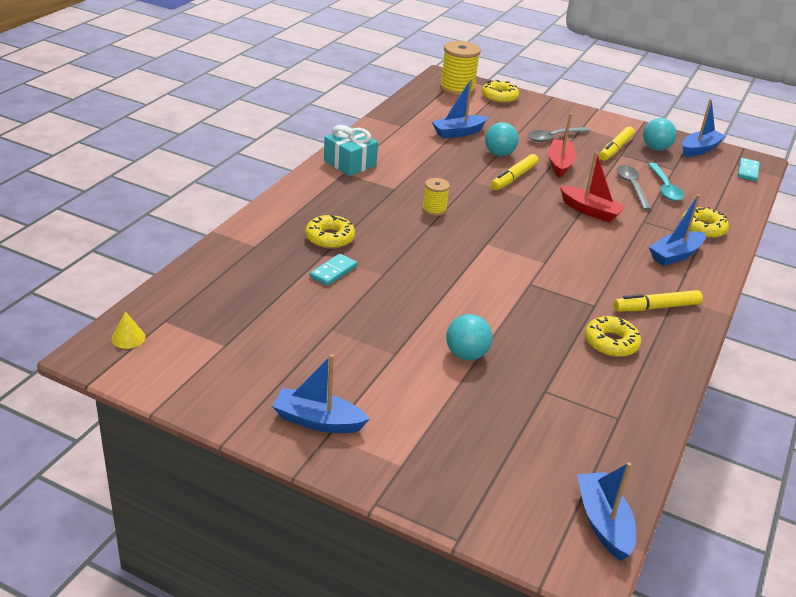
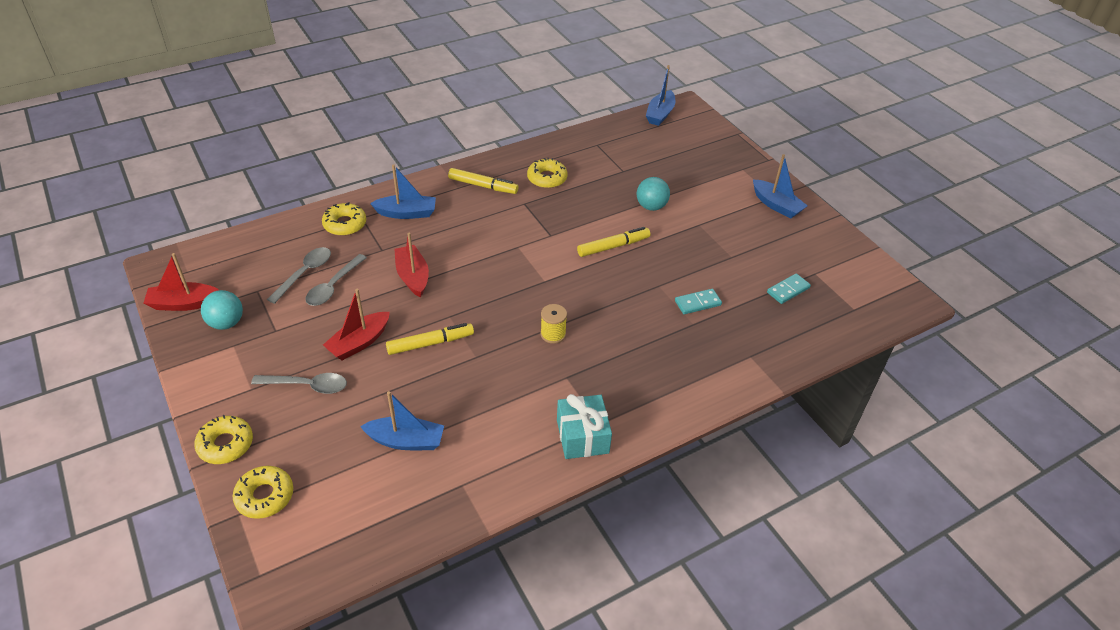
camera: 145 degrees left, 10 degrees up
yellow cone [111,311,146,349] -> none
yellow donut [305,215,355,249] -> yellow donut moved to [194,415,253,464]
yellow spool [440,41,481,96] -> none
turquoise ball [485,122,519,156] -> none
yellow marker [599,126,635,161] -> yellow marker moved to [577,227,650,257]
turquoise spoon [648,163,684,201] -> grey spoon [267,247,331,304]
blue boat [682,99,726,157] -> red boat [144,253,219,311]
turquoise domino [738,158,760,181] -> turquoise domino moved to [767,274,811,304]

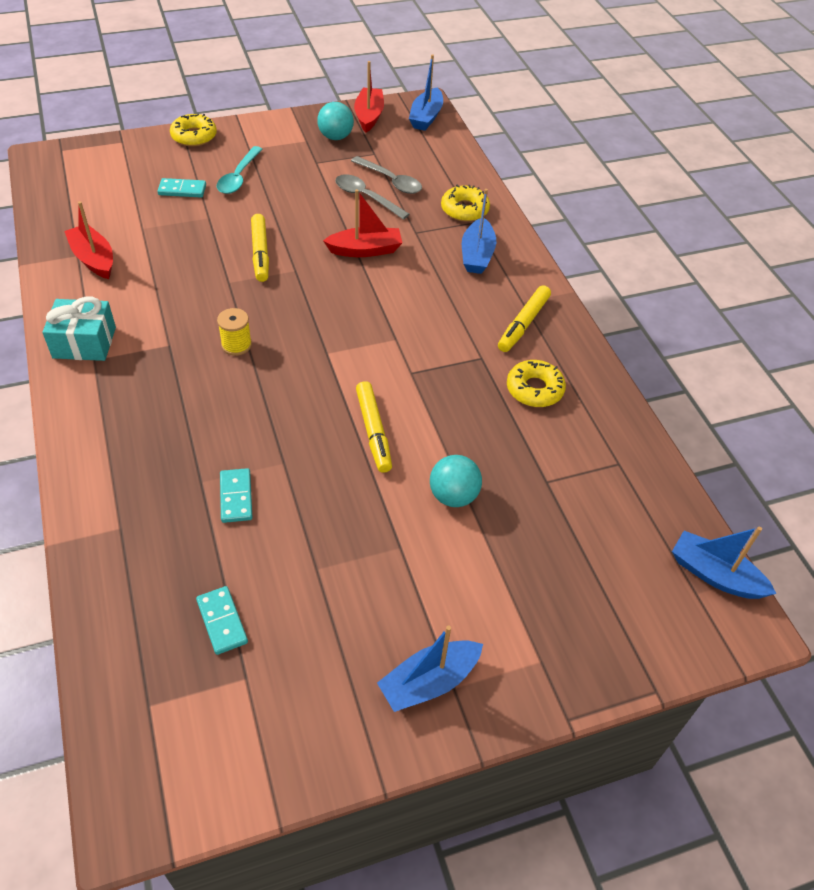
camera: 100 degrees right, 5 degrees up
yellow donut [233,466,293,519] -> none
grey spoon [251,373,347,394] -> turquoise spoon [217,146,262,194]
red boat [323,289,390,360] -> red boat moved to [64,201,113,279]
blue boat [360,391,444,450] -> blue boat moved to [409,54,443,131]
none -> turquoise domino [157,178,206,198]

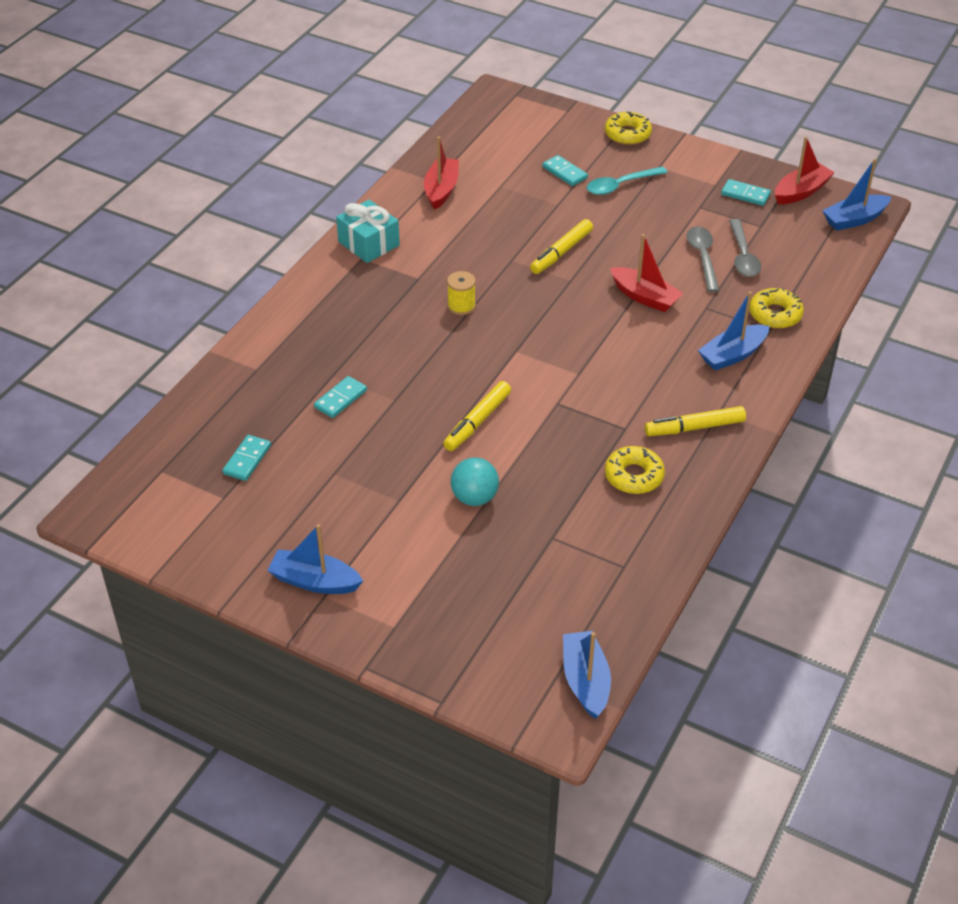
camera: 50 degrees right, 5 degrees down
turquoise ball [317,102,354,140] -> turquoise domino [721,179,771,206]

